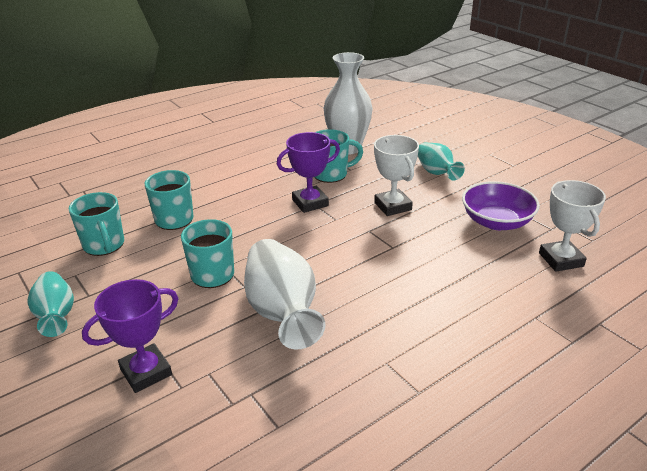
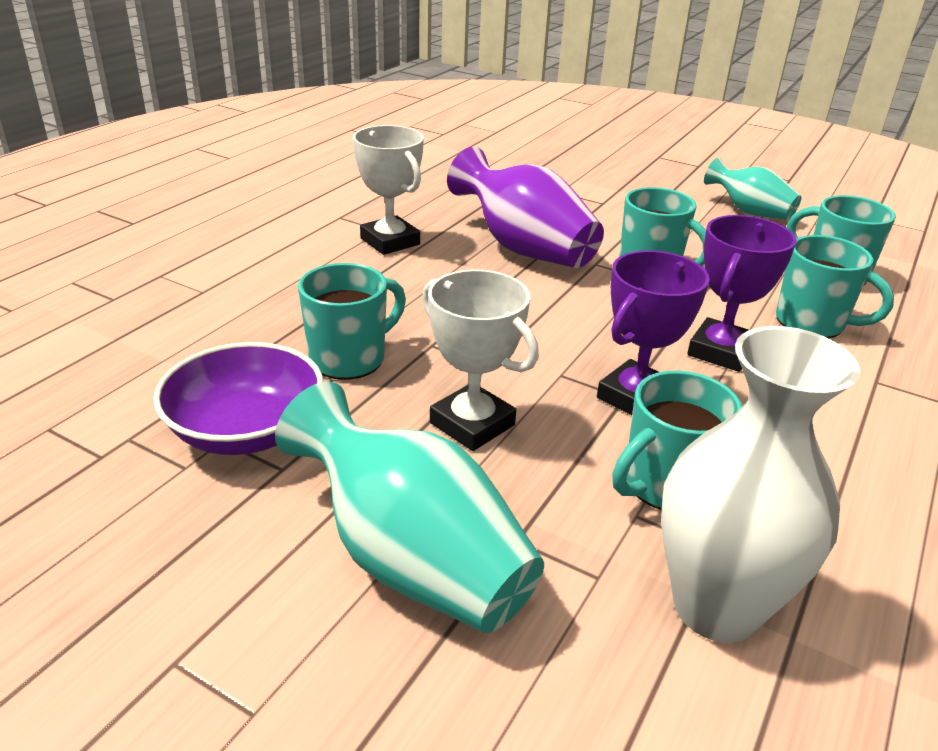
camera: 155 degrees right, 0 degrees up
purple trophy [82,279,179,393] -> purple trophy moved to [687,215,797,372]
white vase [244,239,325,350] -> purple vase [447,147,604,268]
turquoise vase [418,142,465,181] -> turquoise vase [275,382,544,633], size x1.65
white trophy [539,180,606,272] -> white trophy moved to [353,125,424,255]
none -> turquoise mug [298,263,406,380]

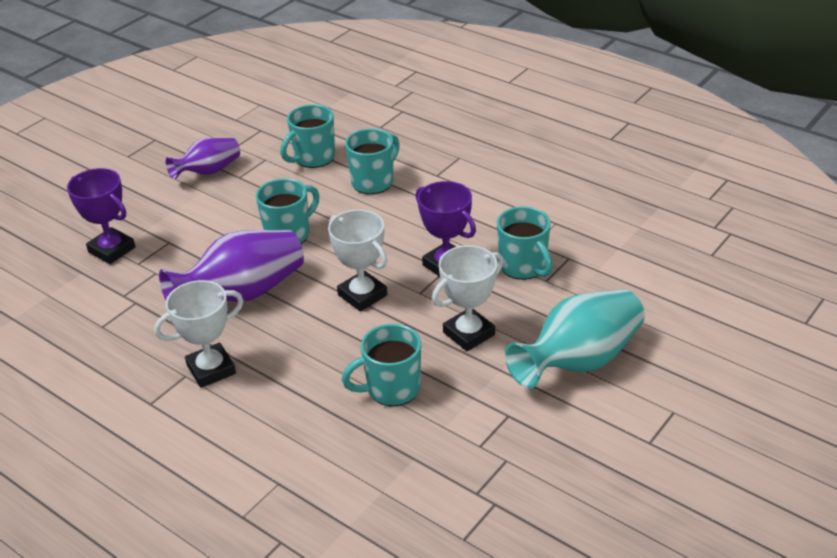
camera: 80 degrees left, 5 degrees up
purple bowl [153,342,323,455] -> none
turquoise mug [298,263,406,380] -> turquoise mug turned 75 degrees counterclockwise [342,324,421,406]
white vase [661,326,860,643] -> none
purple trophy [687,215,797,372] -> purple trophy moved to [67,168,135,264]
turquoise vase [704,158,801,220] -> purple vase [166,137,240,179]
none -> white trophy [328,210,387,312]

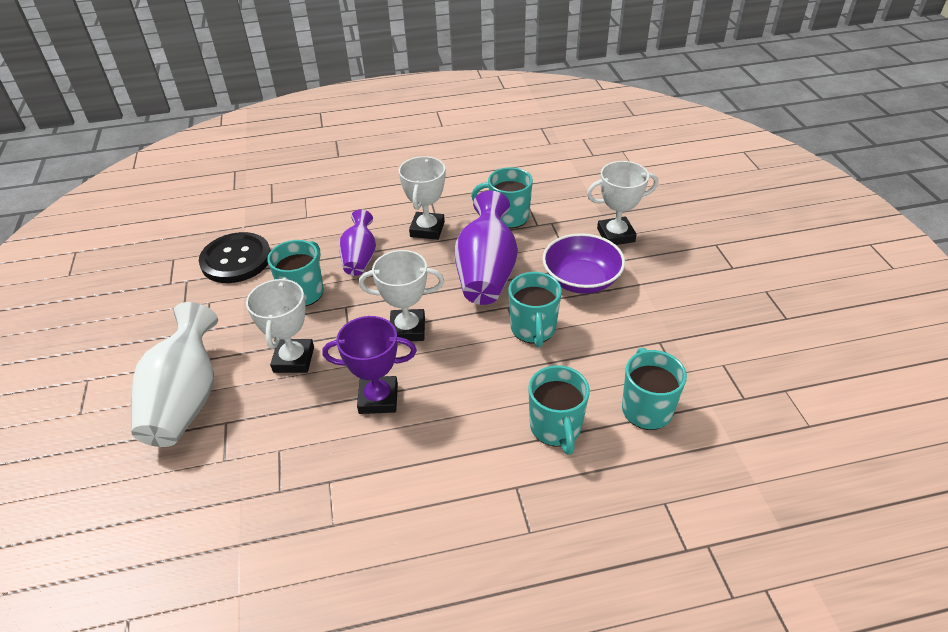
camera: 130 degrees right, 5 degrees up
purple trophy [67,168,135,264] -> white trophy [587,161,658,245]
purple vase [166,137,240,179] -> purple vase moved to [339,210,376,276]
turquoise mug [497,207,553,280] -> turquoise mug moved to [471,167,533,228]
turquoise vase [505,289,645,388] -> white vase [131,302,218,447]
none -> black button [199,232,271,283]
none -> purple bowl [542,233,625,294]

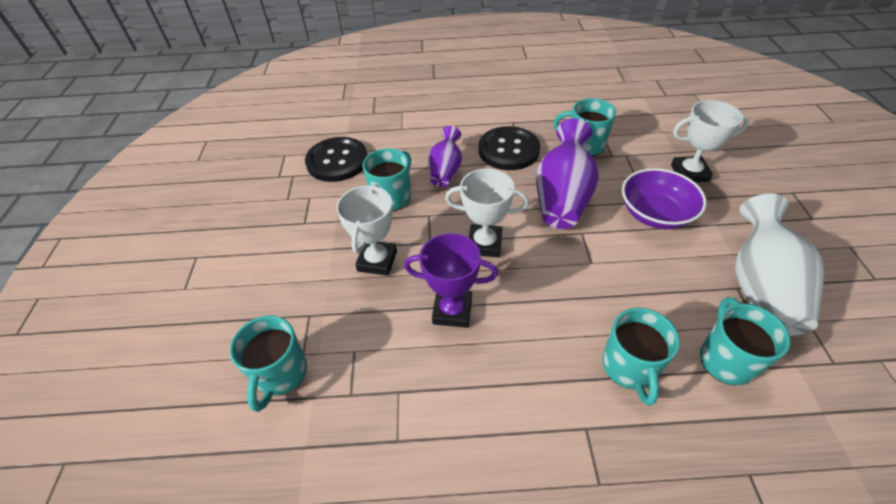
camera: 10 degrees right, 5 degrees up
white vase [131,302,218,447] -> white vase moved to [735,194,824,336]
white trophy [399,156,445,240] -> black button [479,126,541,170]
turquoise mug [508,272,562,347] -> turquoise mug moved to [230,316,307,412]

